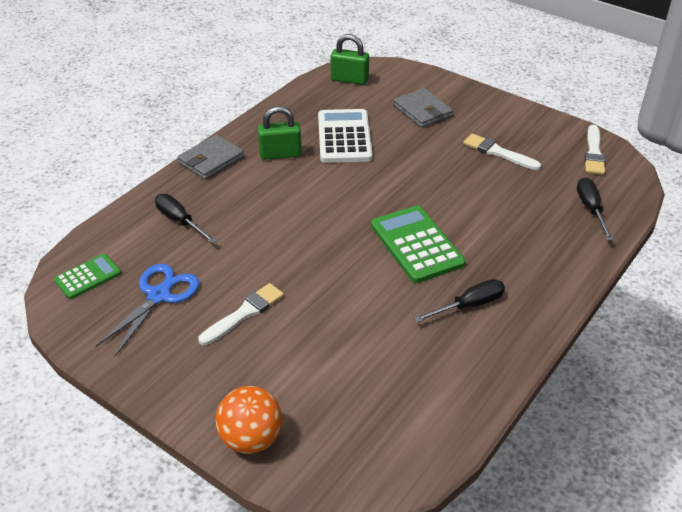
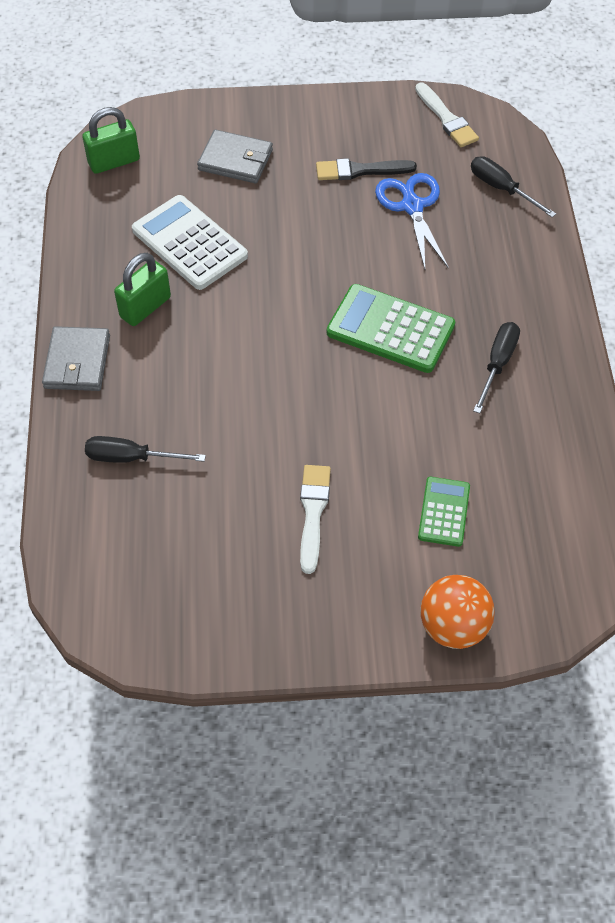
camera: 40 degrees left, 15 degrees up
green calculator [54,254,121,299] -> green calculator moved to [418,477,470,547]
blue scissors [96,264,200,356] -> blue scissors moved to [375,173,449,269]
white brush [463,134,541,170] -> black brush [316,158,417,180]

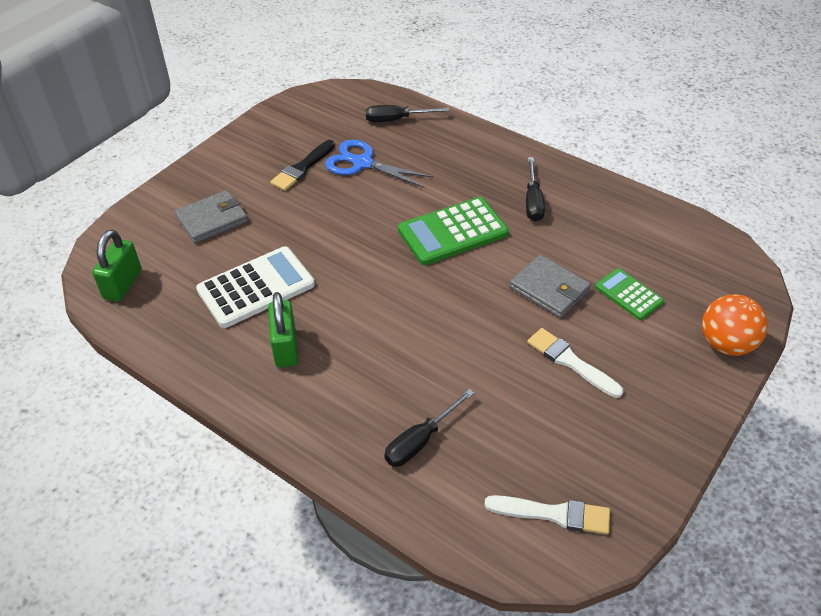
camera: 50 degrees left, 10 degrees down
grey wallet [42,326,110,391] -> grey wallet moved to [510,255,591,318]
white calculator [132,195,248,290] -> white calculator turned 150 degrees clockwise [196,246,315,328]
white brush [415,82,479,147] -> white brush moved to [484,495,610,535]
black screwdriver [473,322,520,413] -> black screwdriver turned 150 degrees counterclockwise [526,157,545,222]

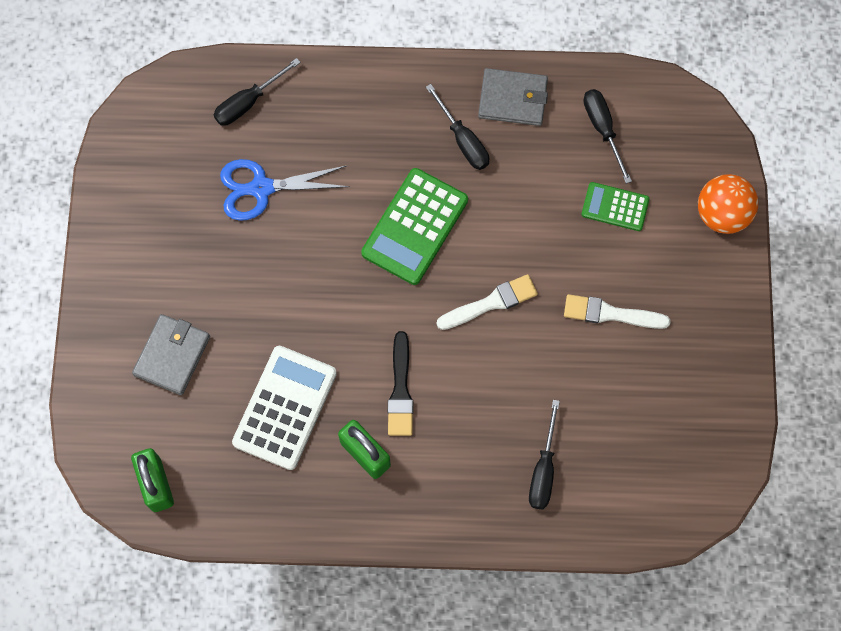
camera: 35 degrees left, 25 degrees up
black brush [270,140,335,191] -> black brush moved to [388,331,413,436]
white brush [484,495,610,535] -> white brush moved to [436,274,538,330]
grey wallet [510,255,591,318] -> grey wallet moved to [478,68,548,126]
none -> black screwdriver [583,89,632,184]

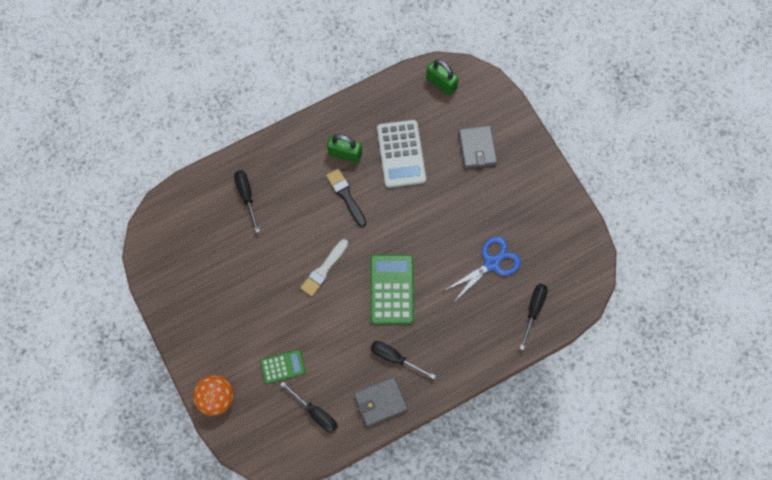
camera: 150 degrees right, 0 degrees up
white brush [564,294,671,329] -> none

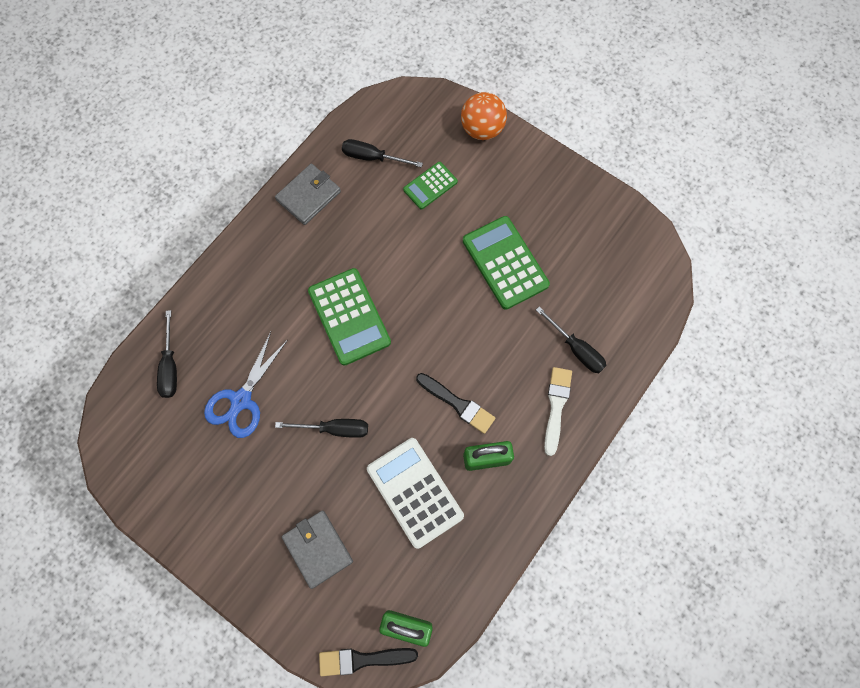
camera: 155 degrees right, 0 degrees up
white brush [300,239,348,296] -> white brush moved to [544,367,572,456]
black screwdriver [371,341,436,379] -> black screwdriver moved to [275,419,368,438]
none -> black brush [319,648,418,676]
none -> green calculator [463,216,550,310]

